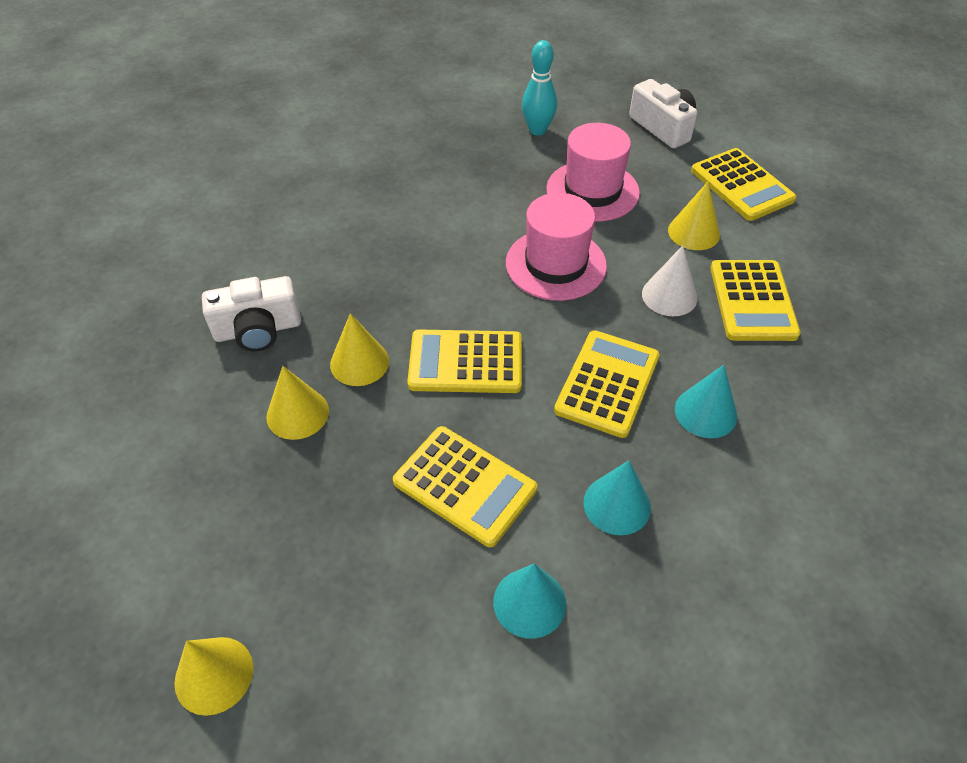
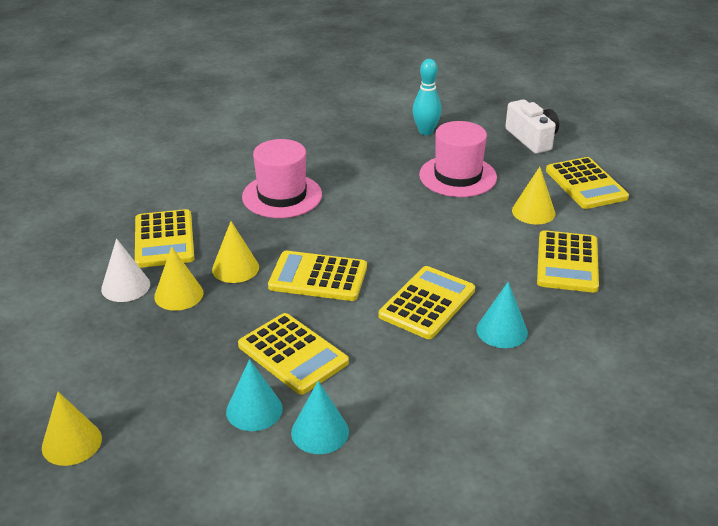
camera: 10 degrees right, 15 degrees down
white camera [202,276,301,352] -> yellow calculator [135,209,194,268]
pink hat [506,193,607,301] -> pink hat moved to [242,139,322,218]
turquoise cone [583,460,651,535] -> turquoise cone moved to [226,359,283,431]
white cone [642,245,697,316] -> white cone moved to [101,238,150,302]

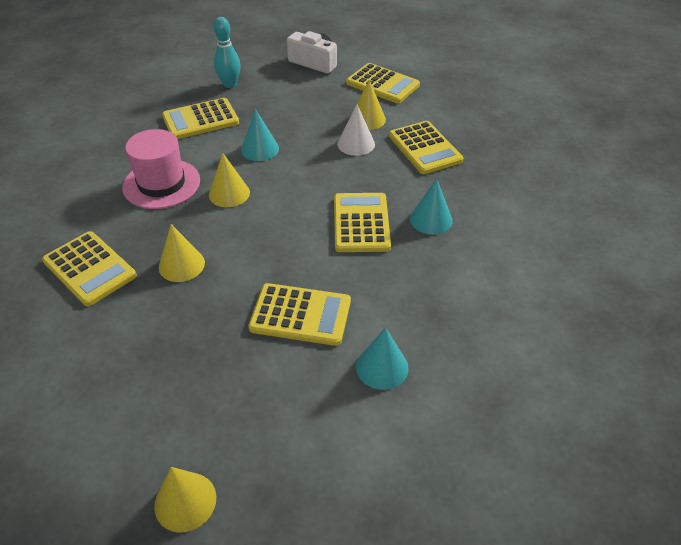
camera: 35 degrees left, 10 degrees up
white cone [101,238,150,302] -> white cone moved to [337,104,375,156]
yellow cone [154,246,203,311] -> yellow cone moved to [209,153,250,207]
turquoise cone [226,359,283,431] -> turquoise cone moved to [241,109,279,161]
yellow calculator [268,251,367,301] -> yellow calculator moved to [162,98,239,139]
pink hat [419,121,497,197] -> none

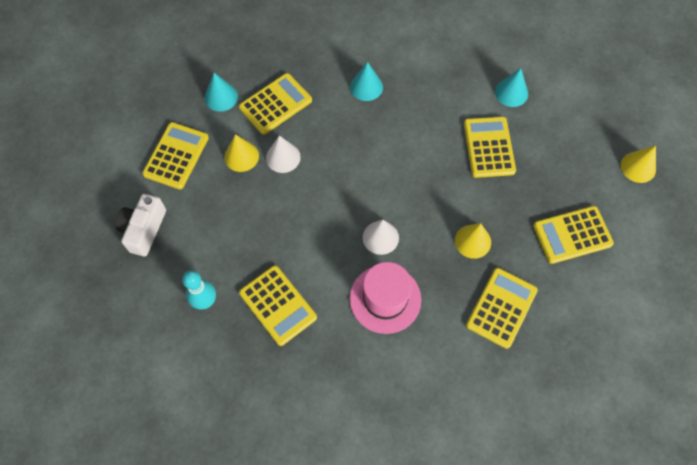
camera: 105 degrees left, 20 degrees up
yellow cone [209,153,250,207] -> white cone [363,220,399,255]
turquoise cone [241,109,279,161] -> turquoise cone moved to [205,73,238,112]
yellow calculator [334,193,391,252] -> yellow calculator moved to [533,206,614,264]

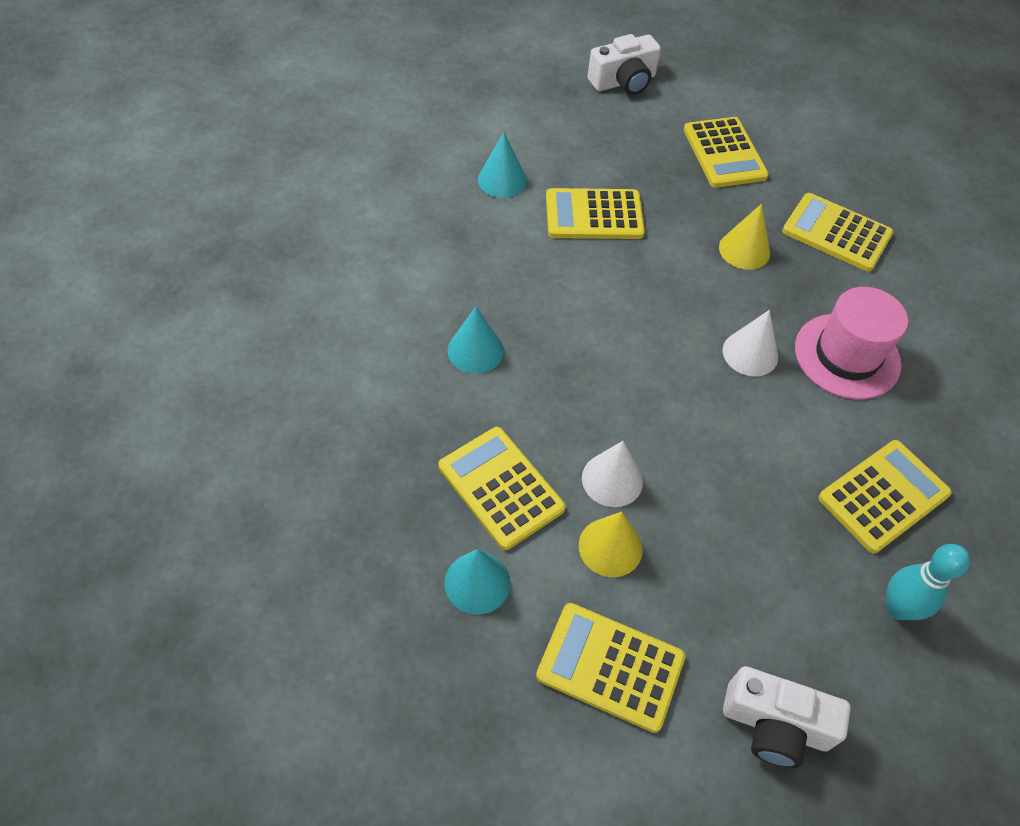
camera: 90 degrees left, 10 degrees down
yellow cone [621,146,656,183] -> white camera [588,34,661,95]

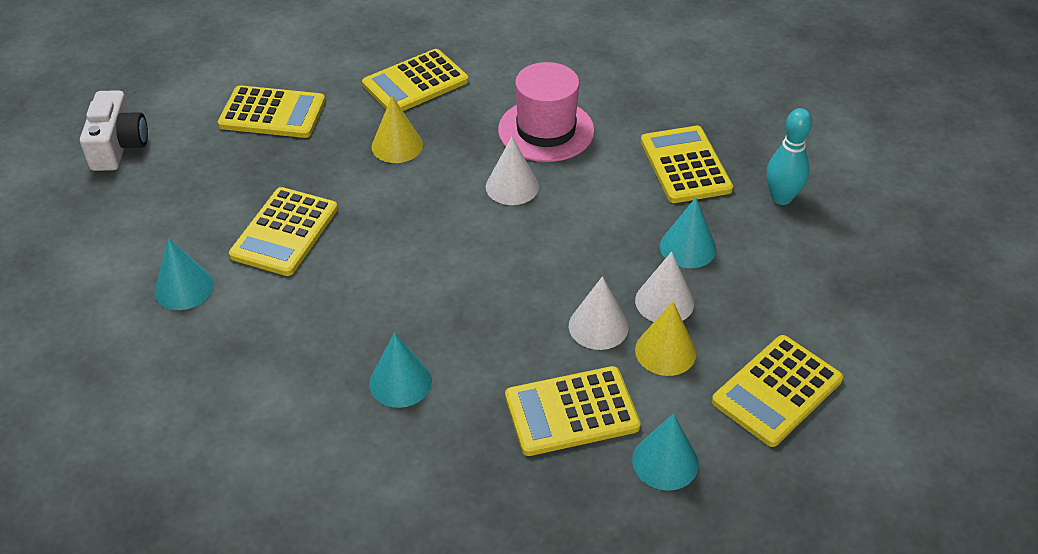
camera: 65 degrees left, 10 degrees down
white camera [723,666,851,768] -> none
none -> white cone [635,252,694,322]
none -> turquoise cone [660,197,716,268]

